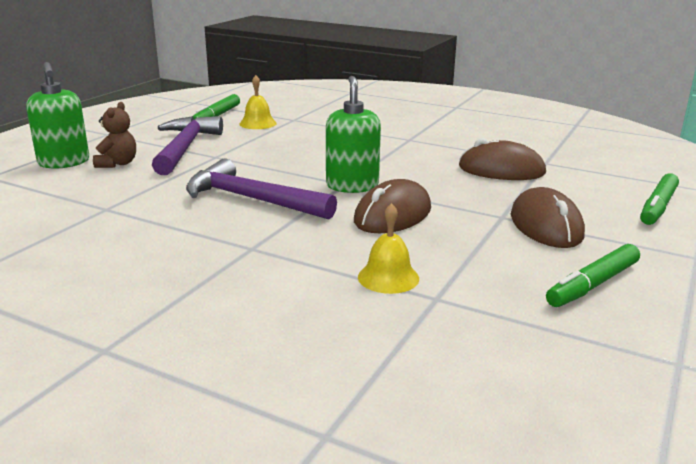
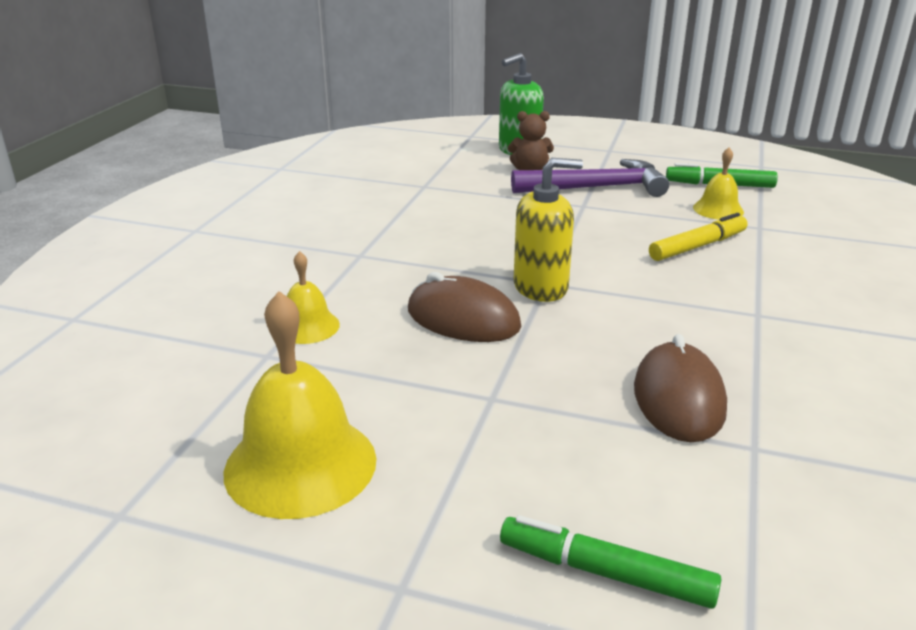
camera: 80 degrees right, 5 degrees up
purple hammer [186,158,337,219] -> none
green soap dispenser [326,76,381,193] -> yellow soap dispenser [514,158,583,302]
brown mouse [511,187,585,248] -> none
green marker [546,244,640,307] -> yellow bell [224,291,376,519]
none -> yellow marker [649,213,748,261]

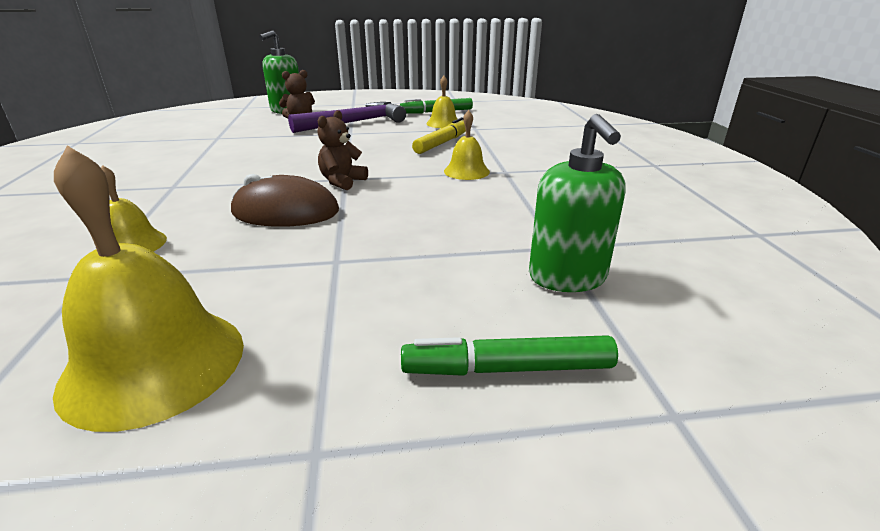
camera: 25 degrees left, 0 degrees up
yellow soap dispenser [514,158,583,302] -> brown teddy bear [318,110,368,190]
brown mouse [634,334,727,442] -> none
none -> yellow bell [444,110,490,180]
none -> green soap dispenser [529,114,626,292]

